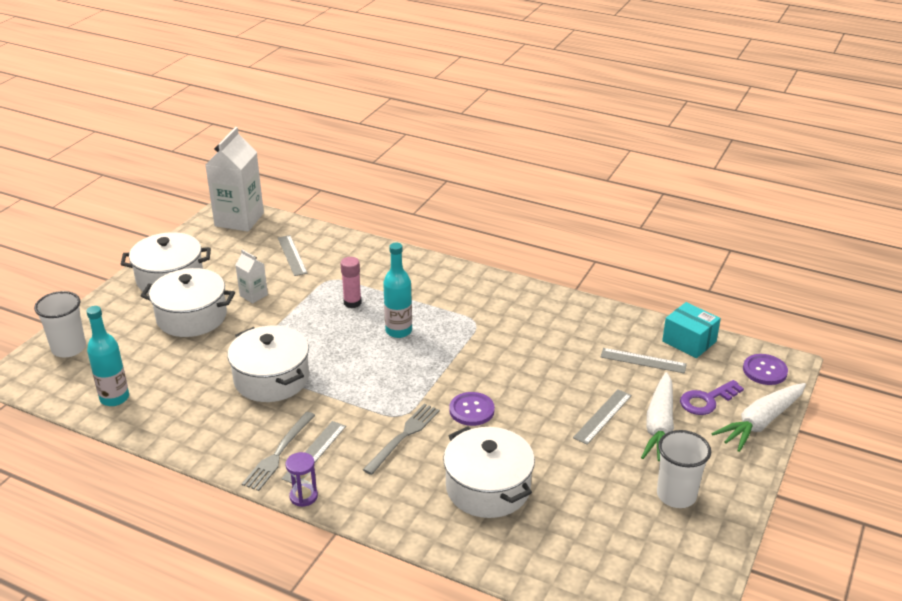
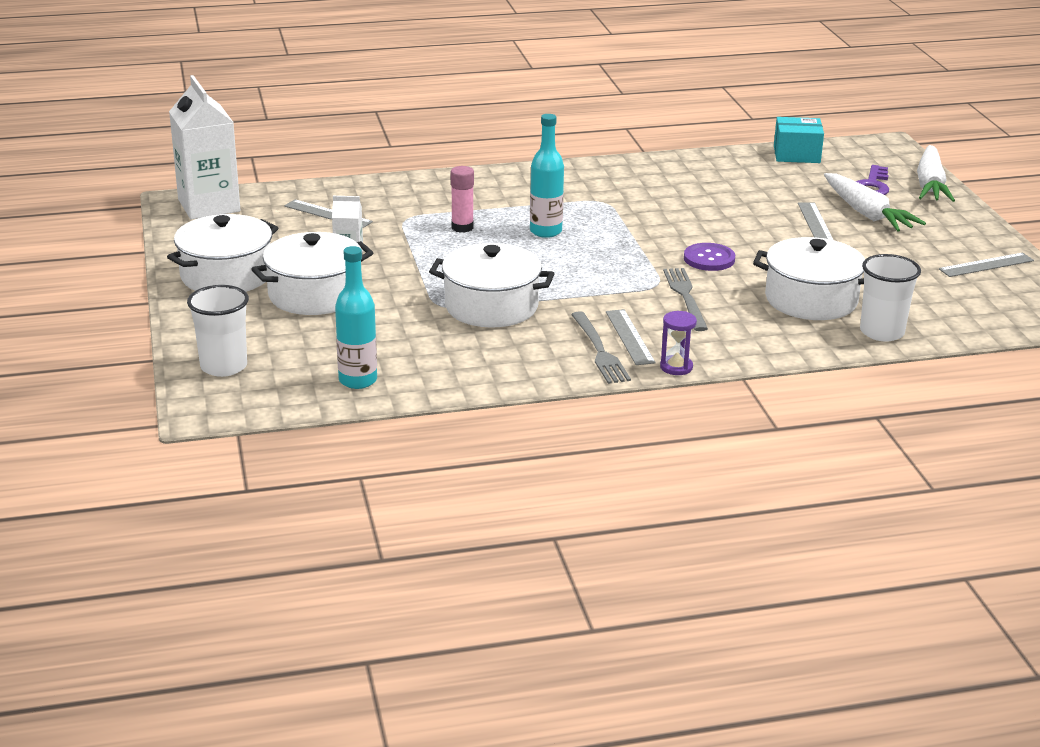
camera: 40 degrees left, 5 degrees down
grey ruler [601,348,687,373] -> grey ruler moved to [939,253,1034,277]
white cup [657,430,711,508] -> white cup moved to [860,254,921,342]
purple button [743,354,788,385] -> none

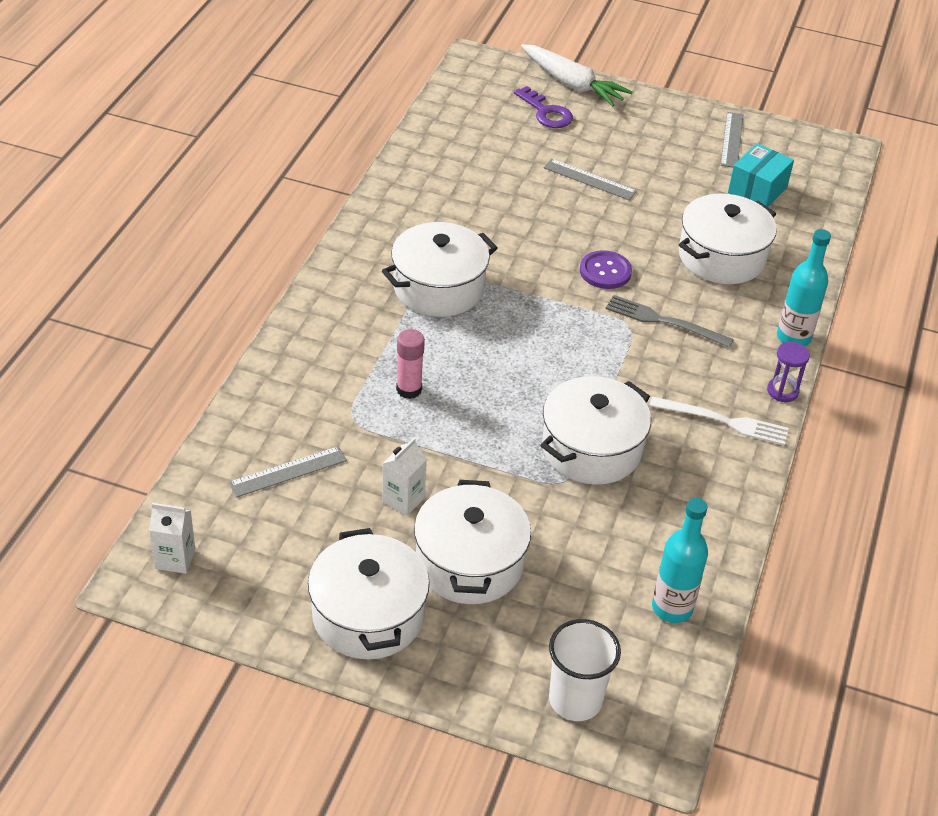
camera: 60 degrees left, 15 degrees up
white carton [169,75,240,219] -> white carton [149,503,195,574], size x0.48
turquoise bottle [530,114,564,238] -> turquoise bottle moved to [777,229,831,346]
grey fork [571,311,631,384] -> white fork [649,396,788,445]
grey ruler [606,309,656,365] -> none
turquoise box [774,117,824,163] -> turquoise box moved to [728,143,794,207]
white carrot [824,173,926,232] -> none
white cup [860,254,921,342] -> none
none -> white pot [382,222,497,317]

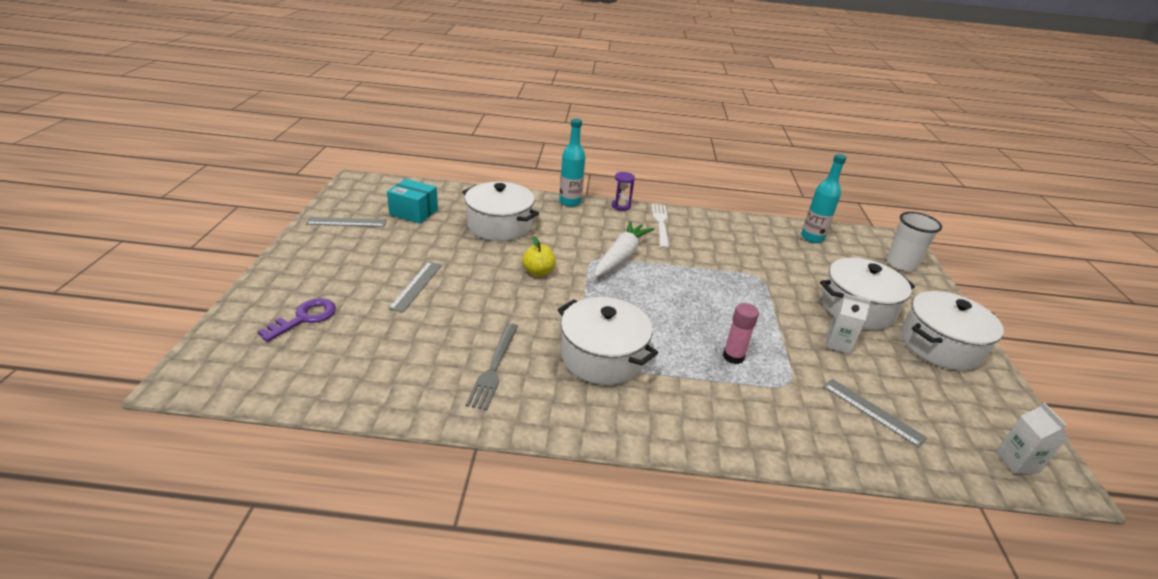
camera: 105 degrees left, 10 degrees down
white carrot [521,44,633,107] -> white carrot moved to [594,221,654,277]
white pot [540,376,651,485] -> none
purple button [580,250,632,289] -> yellow apple [522,236,556,277]
grey fork [605,295,734,348] -> grey fork moved to [466,323,518,410]

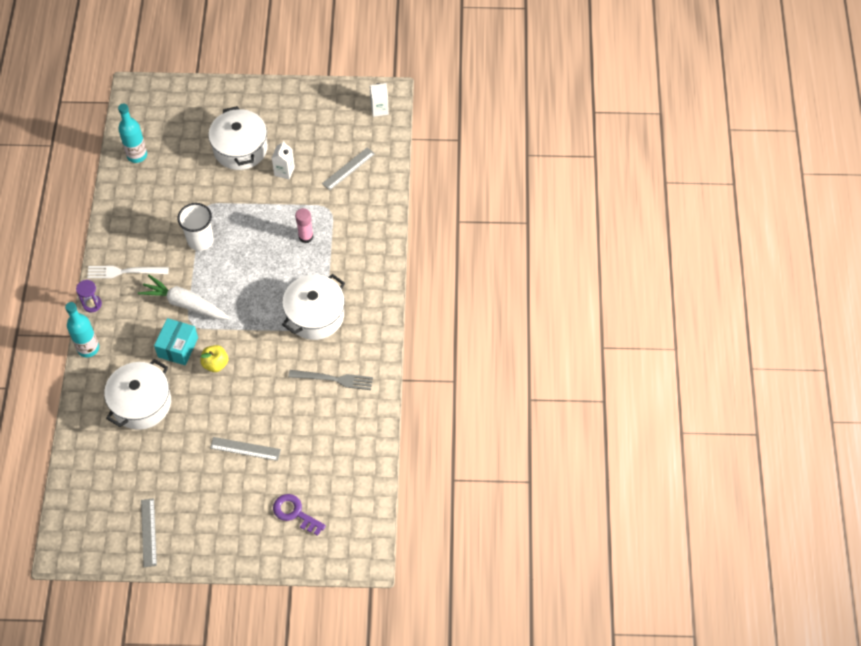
camera: 90 degrees left, 25 degrees up
turquoise box [387,179,438,224] -> turquoise box moved to [154,318,198,365]
white cup [887,212,942,271] -> white cup moved to [177,203,214,251]
white pot [902,291,1004,371] -> none

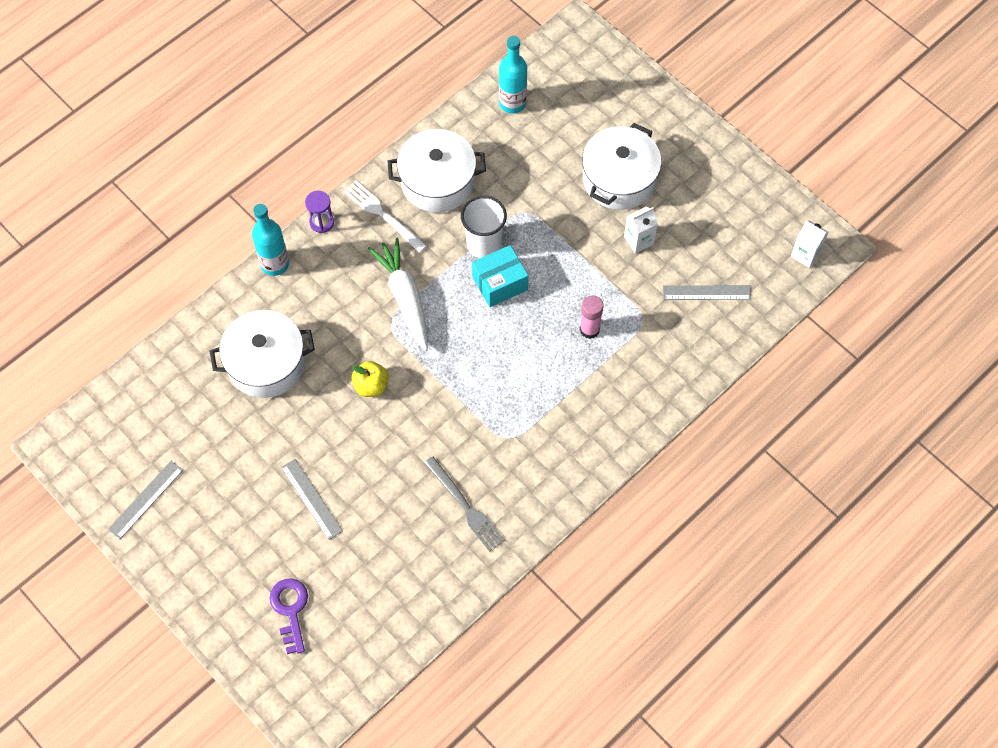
camera: 45 degrees right, 5 degrees up
turquoise box [154,318,198,365] -> turquoise box moved to [472,245,528,307]
white pot [282,274,345,340] -> white pot moved to [387,129,486,212]

